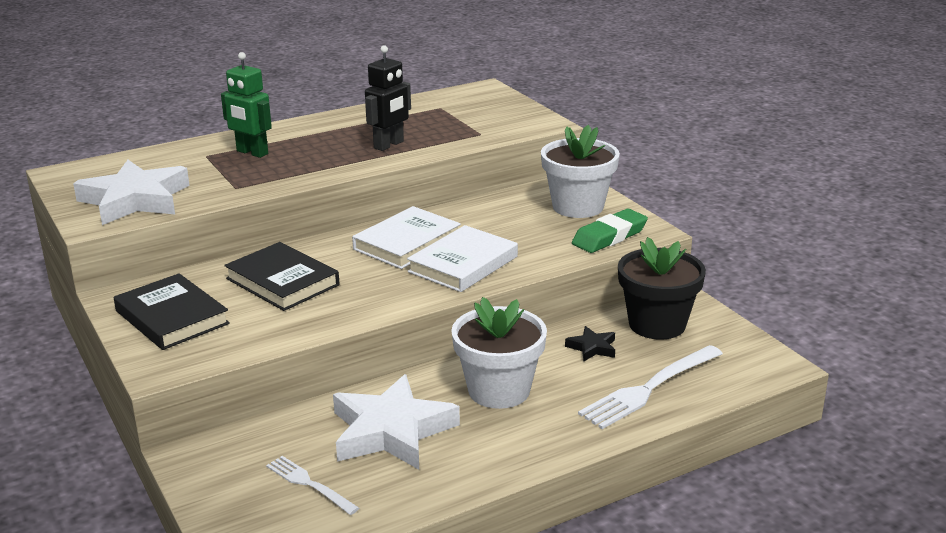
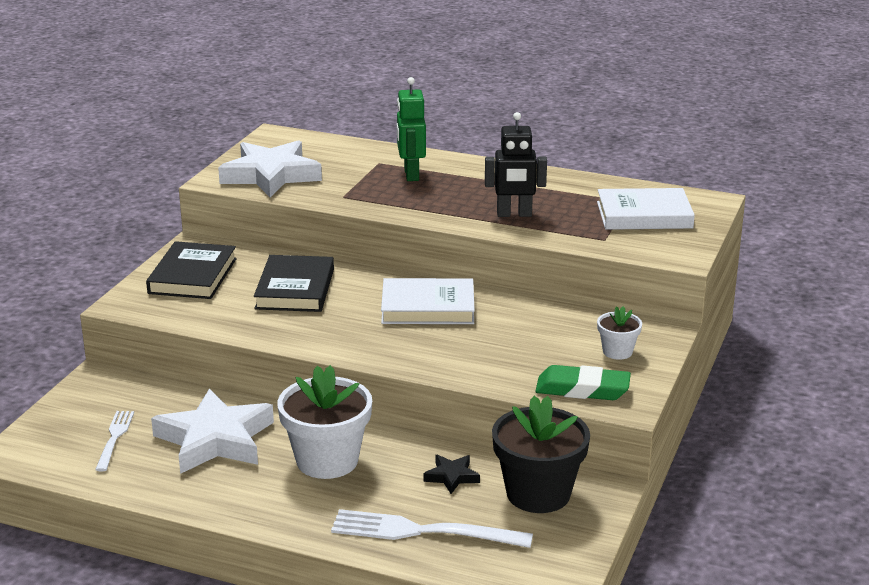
camera: 50 degrees right, 0 degrees up
white book [407,225,518,292] -> white book moved to [597,188,695,230]
white flower pot [541,125,620,218] -> white flower pot [597,306,642,360], size x0.51

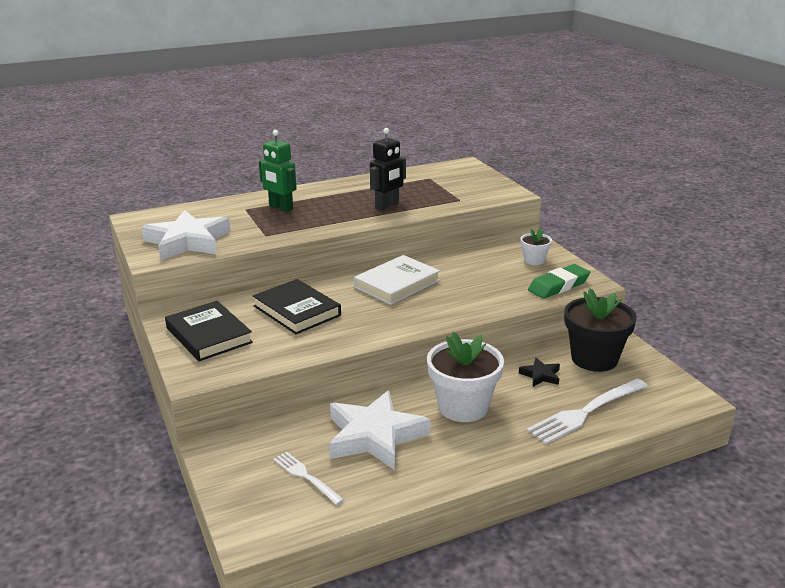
camera: 45 degrees left, 0 degrees up
white book [597,188,695,230] -> none

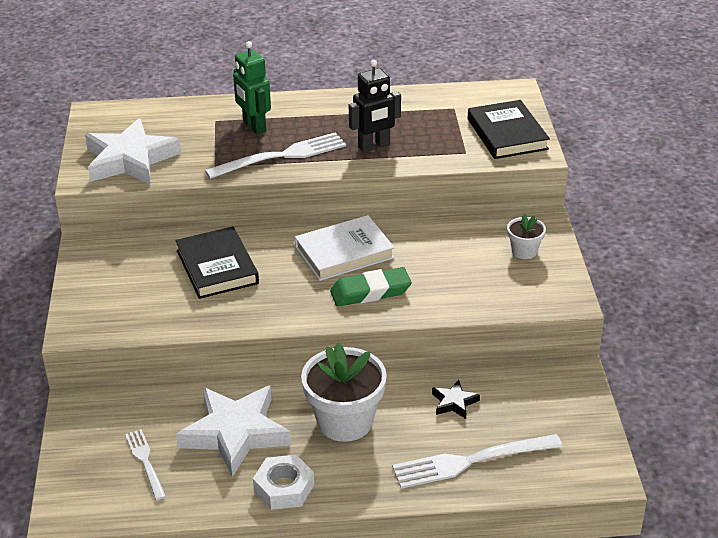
camera: 20 degrees right, 10 degrees up
black book [165,301,253,361] -> black book moved to [468,100,550,159]
green eraser [528,264,590,299] -> green eraser moved to [330,267,412,307]
black flower pot [564,288,637,372] -> none
none -> white fork [205,132,346,179]
none -> white nut [253,455,314,510]

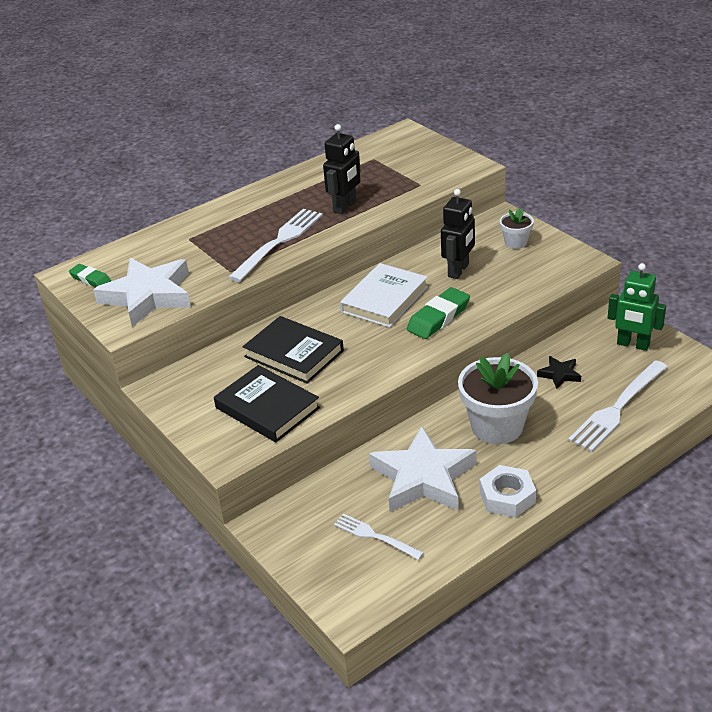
camera: 30 degrees left, 0 degrees up
green robot [233,41,271,134] -> green robot moved to [608,263,666,351]
black book [468,100,550,159] -> black book moved to [214,365,320,442]
none -> green eraser [69,264,111,287]
none -> black robot [441,189,475,279]

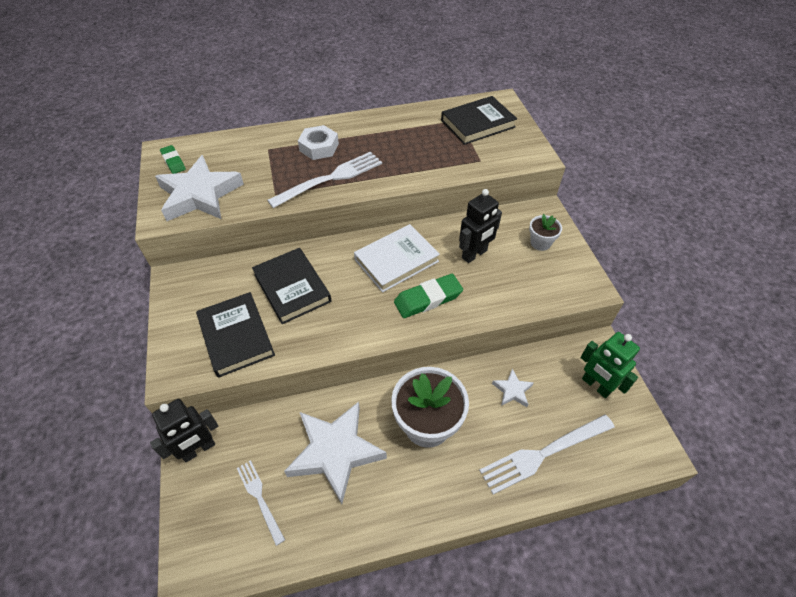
camera: 20 degrees right, 15 degrees up
black robot [323,124,361,214] -> black robot moved to [150,399,218,462]
white nut [480,465,536,518] -> white nut moved to [298,125,339,160]
black star [537,356,581,389] -> white star [492,369,534,407]
none -> black book [441,96,517,145]

